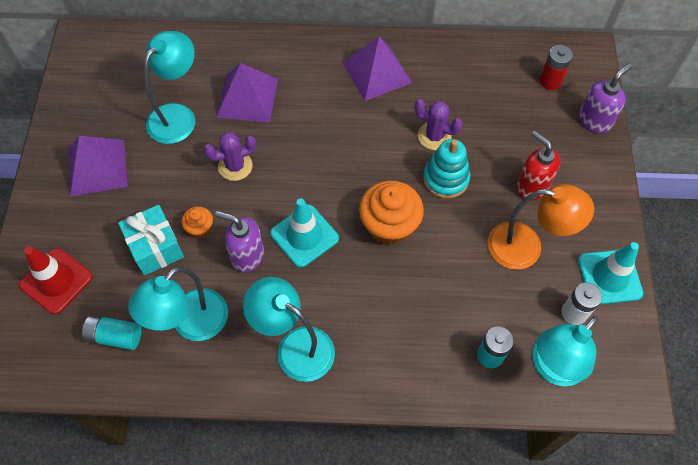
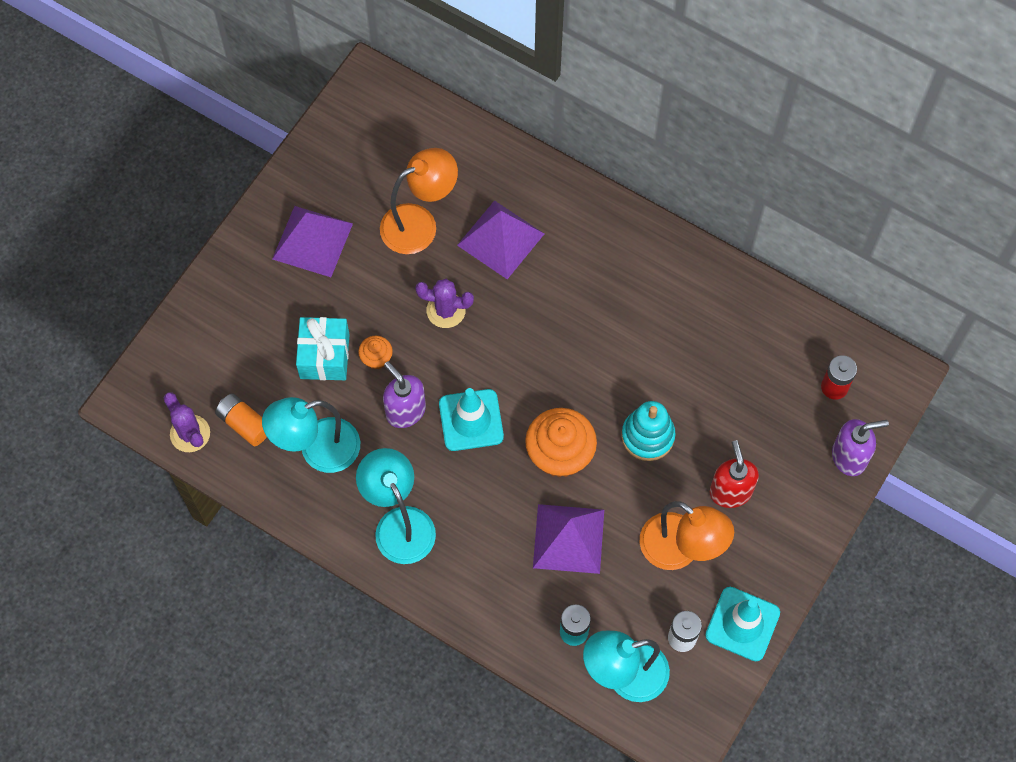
camera: 30 degrees right, 5 degrees up
red traffic cone [19,247,93,314] -> none
turquoise battery [82,315,141,350] -> orange battery [215,393,267,446]
turquoise lamp [144,31,195,144] -> orange lamp [380,148,458,254]
purple pyramid [343,37,412,101] -> purple pyramid moved to [533,504,604,574]
purple cactus [414,99,463,150] -> purple cactus moved to [164,392,210,452]

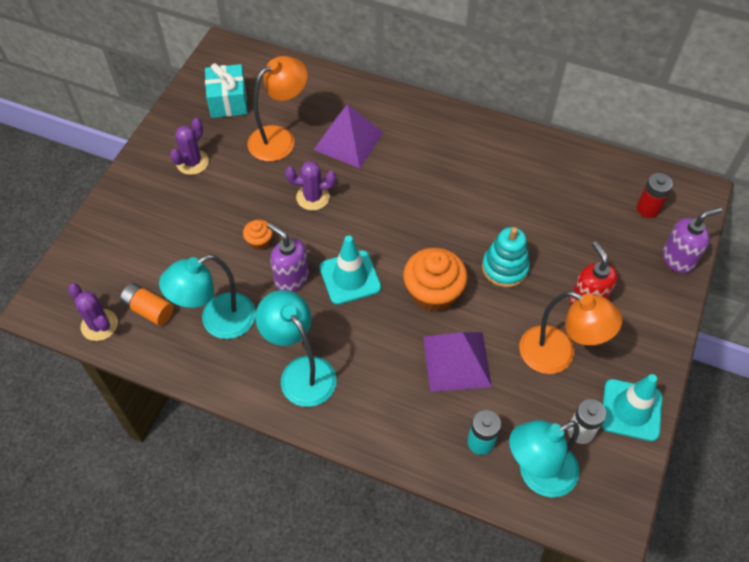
camera: 10 degrees left, 10 degrees down
purple pyramid [272,206,353,277] -> purple cactus [170,118,209,175]
turquoise gift [296,317,349,380] -> turquoise gift moved to [205,63,248,118]

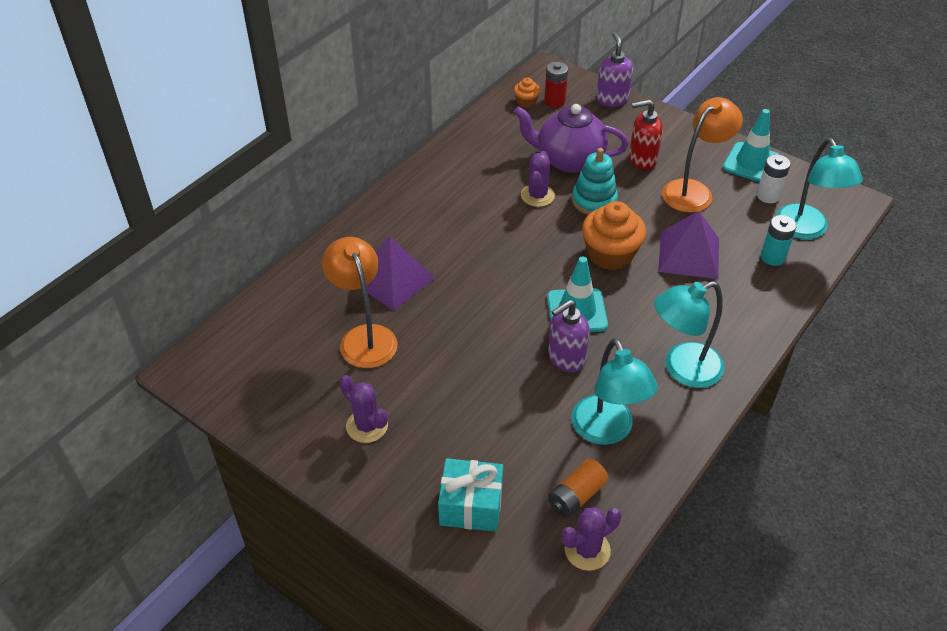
camera: 75 degrees left, 10 degrees down
turquoise gift [205,63,248,118] -> turquoise gift moved to [438,458,503,532]
orange cupcake [243,220,273,250] -> orange cupcake moved to [514,77,540,108]
purple cactus [285,161,336,211] -> purple cactus moved to [521,151,555,207]
none -> purple teapot [514,104,628,173]

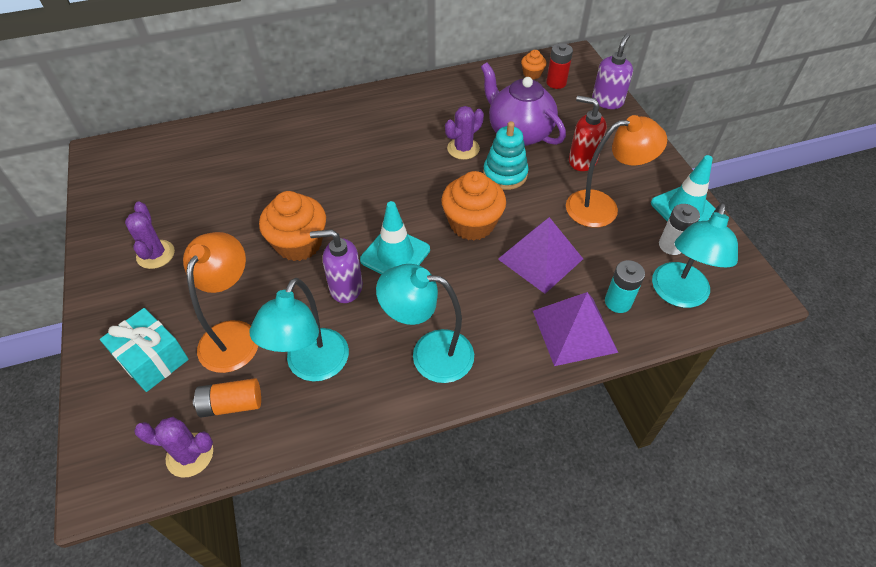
camera: 35 degrees right, 5 degrees up
orange lamp [322,237,397,368] -> orange lamp moved to [183,232,258,373]
purple pyramid [367,236,435,311] -> purple pyramid moved to [533,292,618,366]
none -> orange cupcake [259,191,326,261]

